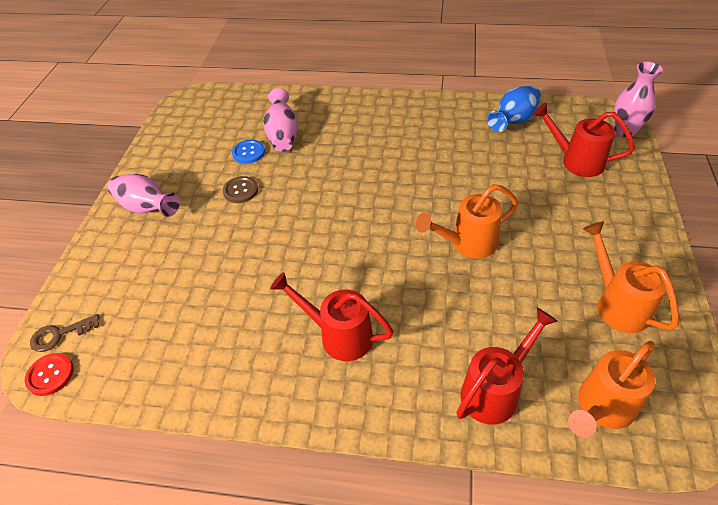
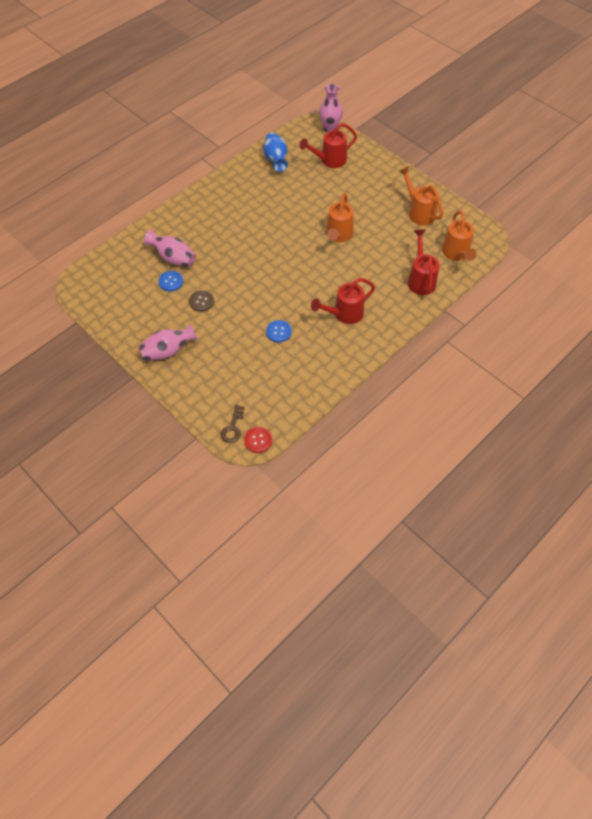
camera: 55 degrees left, 10 degrees up
orange watering can [583,221,679,333] -> orange watering can turned 45 degrees clockwise [399,166,443,226]
none -> blue button [266,320,292,342]

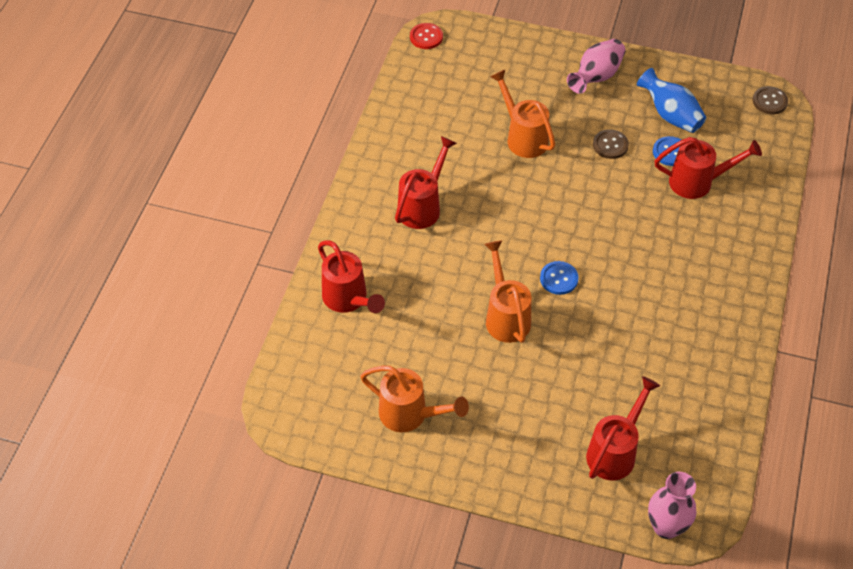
camera: 150 degrees right, 5 degrees down
pink vase [144,230,196,267] -> red watering can [655,137,762,199]
brown key [221,405,245,443] -> none
blue vase [264,132,288,172] -> blue vase moved to [637,68,706,133]
blue button [266,320,292,342] -> blue button moved to [540,261,579,295]
orange watering can [442,211,477,261] -> orange watering can moved to [490,70,555,158]
none -> brown button [753,86,788,114]

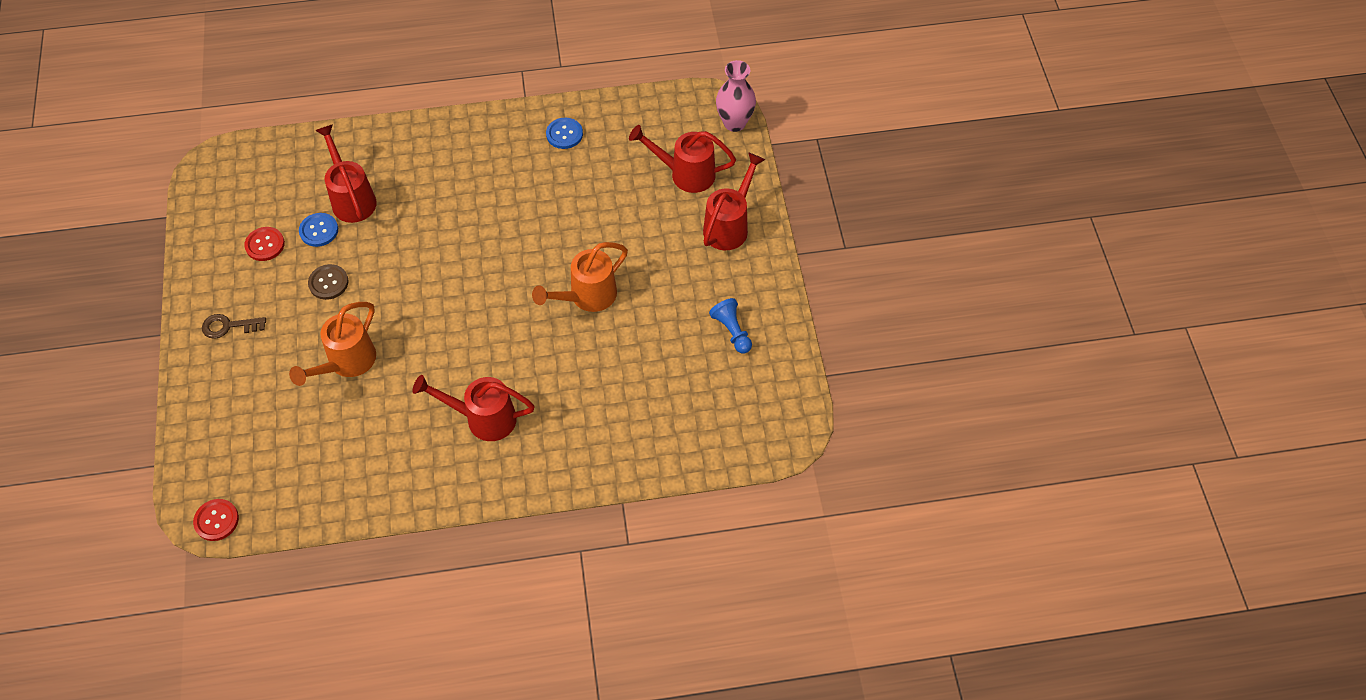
camera: 115 degrees left, 5 degrees up
red watering can [318,240,385,313] -> red watering can moved to [703,152,765,250]
orange watering can [360,365,469,432] -> blue pawn [709,298,752,353]
blue button [540,261,579,295] -> blue button moved to [546,118,583,149]
pink vase [567,39,625,94] -> brown key [202,314,266,339]
blue vase [637,68,706,133] -> red button [244,227,285,261]
brown button [753,86,788,114] -> none

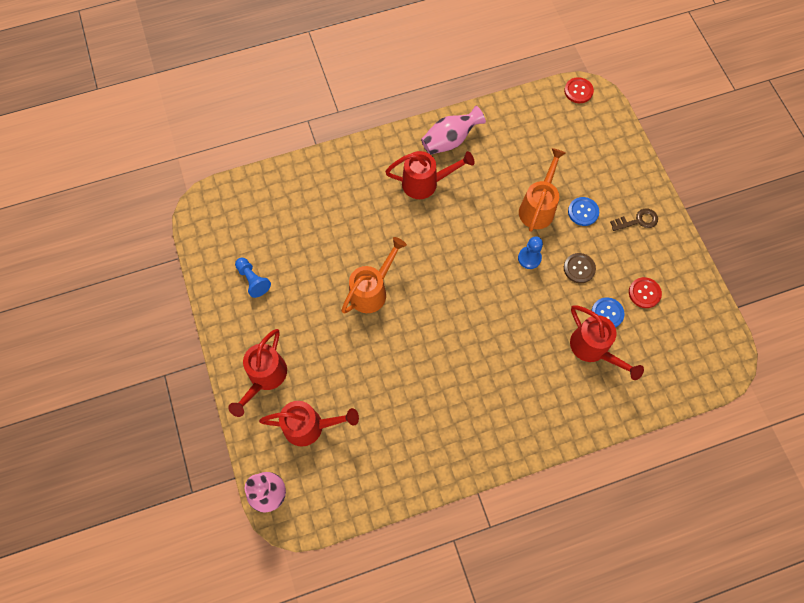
camera: 170 degrees right, 10 degrees up
blue button [546,118,583,149] -> blue button moved to [568,197,599,226]
none -> pink vase [421,106,486,155]
none -> blue pawn [518,236,543,269]

